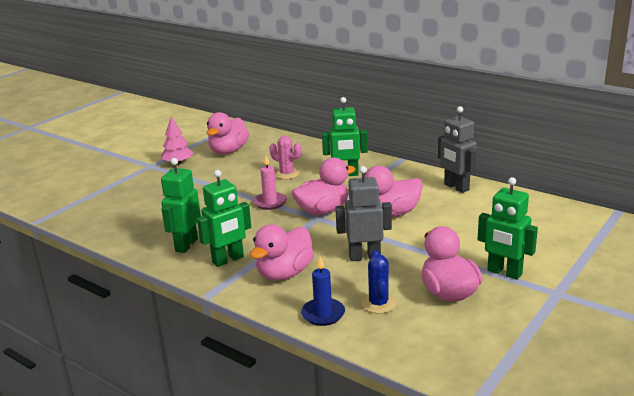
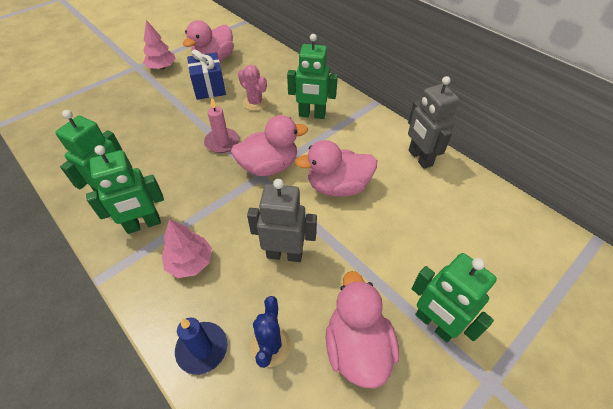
camera: 10 degrees right, 25 degrees up
pink duck [250,224,314,280] -> pink tree [162,219,212,278]
none -> blue gift [187,49,226,100]

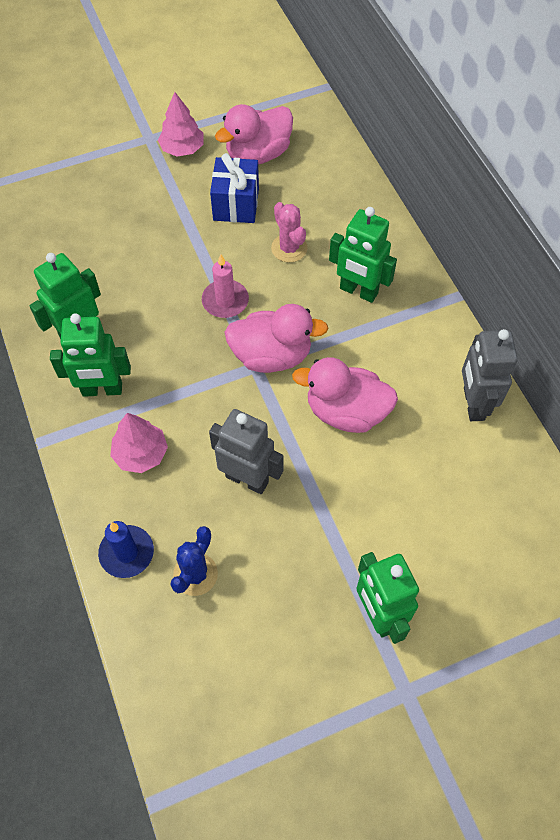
camera: 20 degrees right, 10 degrees up
pink duck [326,271,399,389] -> none

